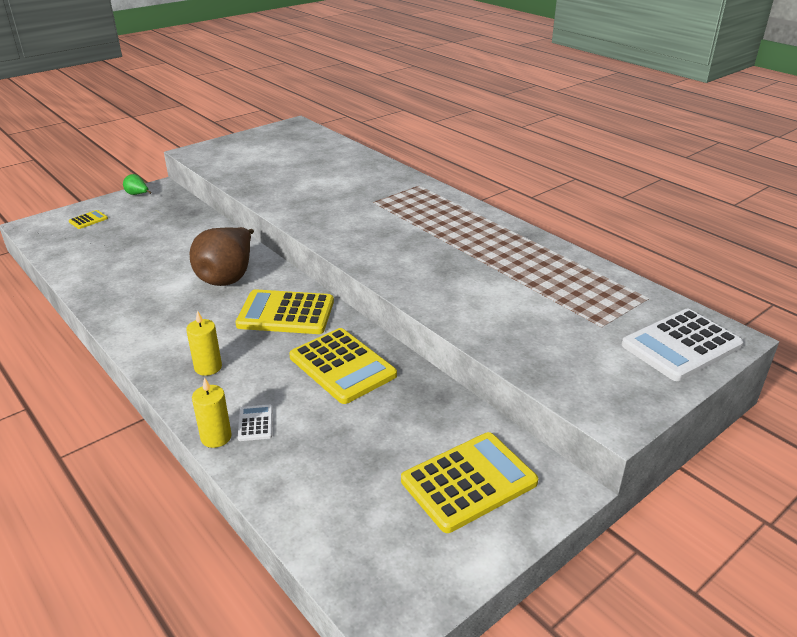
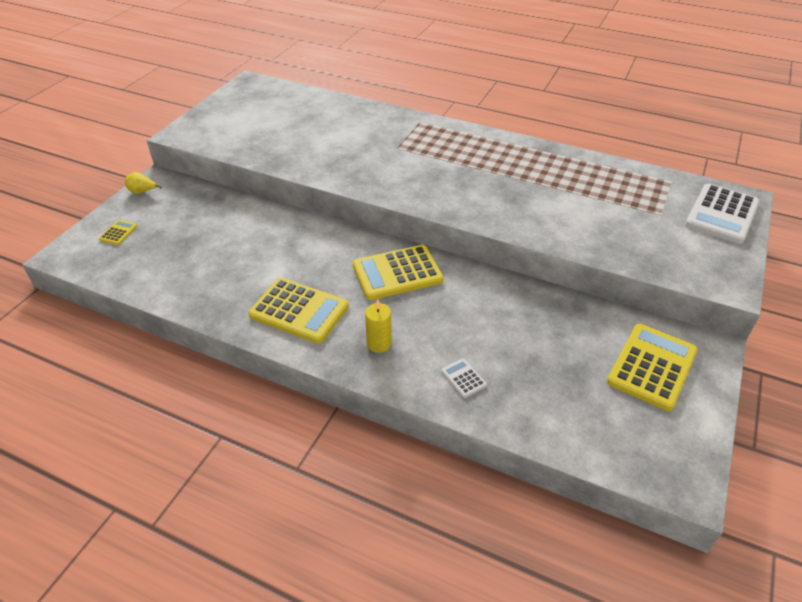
camera: 25 degrees left, 10 degrees up
green pear [123,174,152,195] -> yellow pear [125,172,162,194]
brown pear [190,227,254,286] -> none
yellow candle [192,377,232,448] -> none
yellow calculator [289,328,397,404] -> yellow calculator moved to [248,278,349,344]

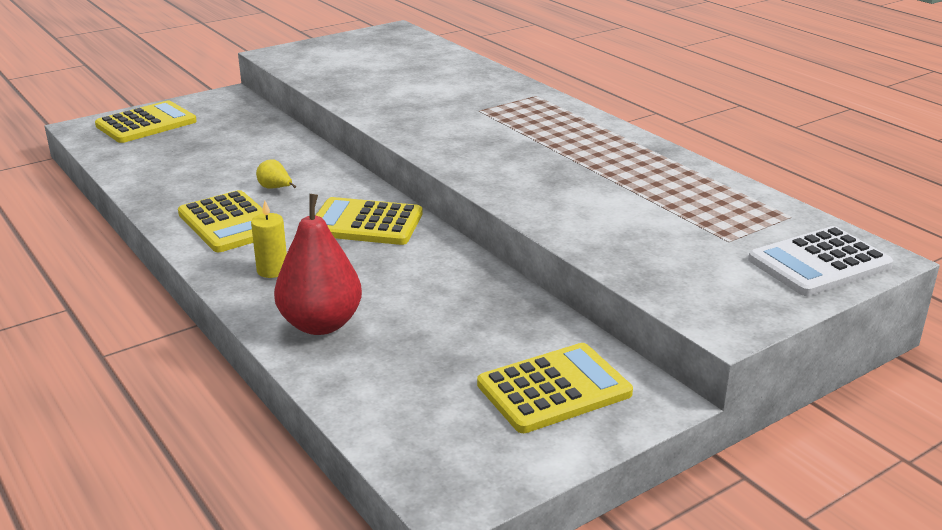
camera: 30 degrees right, 15 degrees down
yellow calculator [99,220,137,245] -> yellow calculator [95,101,197,143], size x2.27
yellow pear [125,172,162,194] -> yellow pear moved to [256,159,296,189]
white calculator [441,358,487,398] -> red pear [274,194,362,335]

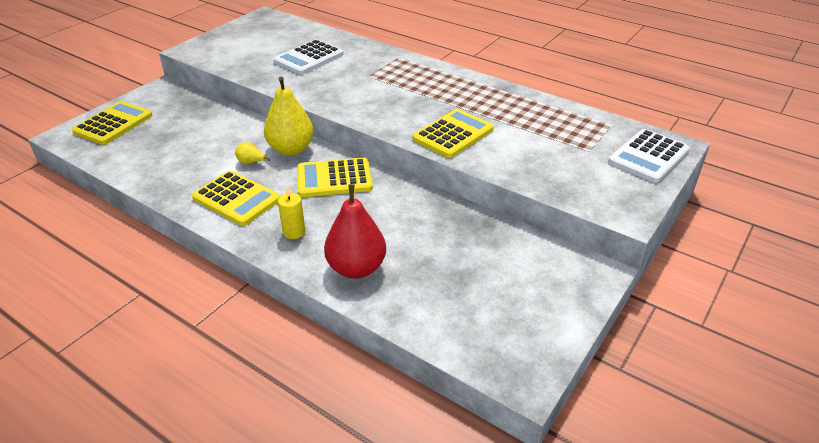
camera: 20 degrees left, 10 degrees up
yellow calculator [477,343,633,433] -> yellow calculator moved to [413,109,494,158]
none -> yellow pear [264,77,314,155]
none -> white calculator [273,39,344,75]

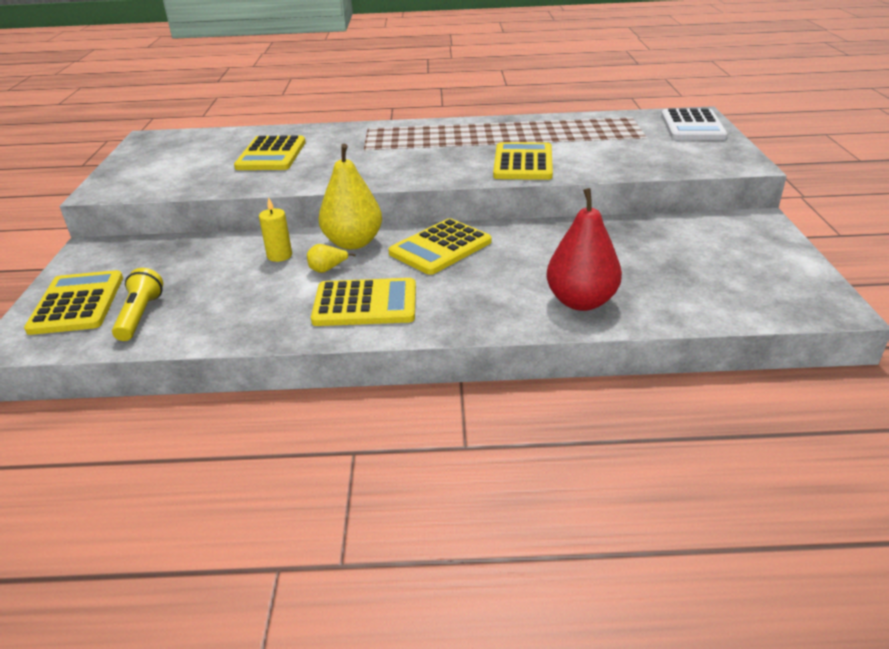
camera: 35 degrees left, 5 degrees down
white calculator [273,39,344,75] -> yellow calculator [234,135,306,170]
yellow candle [278,186,306,239] -> yellow candle moved to [259,197,292,262]
none -> yellow flashlight [112,268,163,341]

